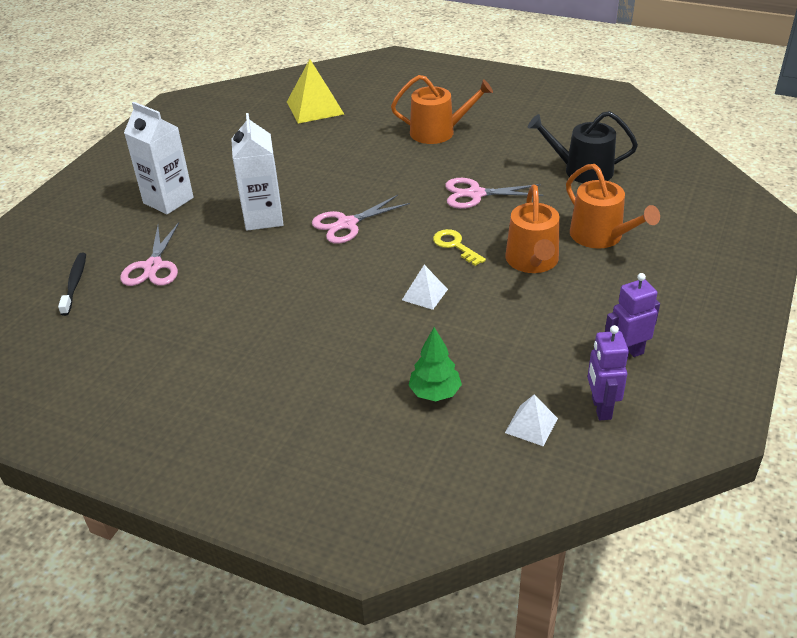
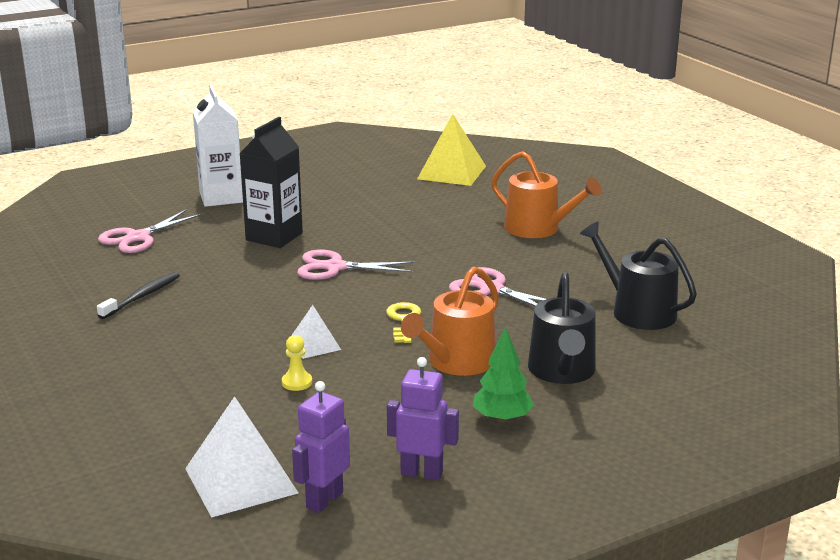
camera: 35 degrees right, 15 degrees down
black toothbrush [58,253,86,316] -> black toothbrush moved to [97,272,180,319]
white carton [231,113,283,231] -> black carton [239,117,303,248]
green tree [408,327,462,401] -> green tree moved to [473,327,534,423]
white pyramid [505,394,558,447] -> white pyramid [185,396,298,518], size x1.81
orange watering can [566,164,660,249] -> black watering can [528,272,596,384]
none -> yellow pawn [282,335,312,391]

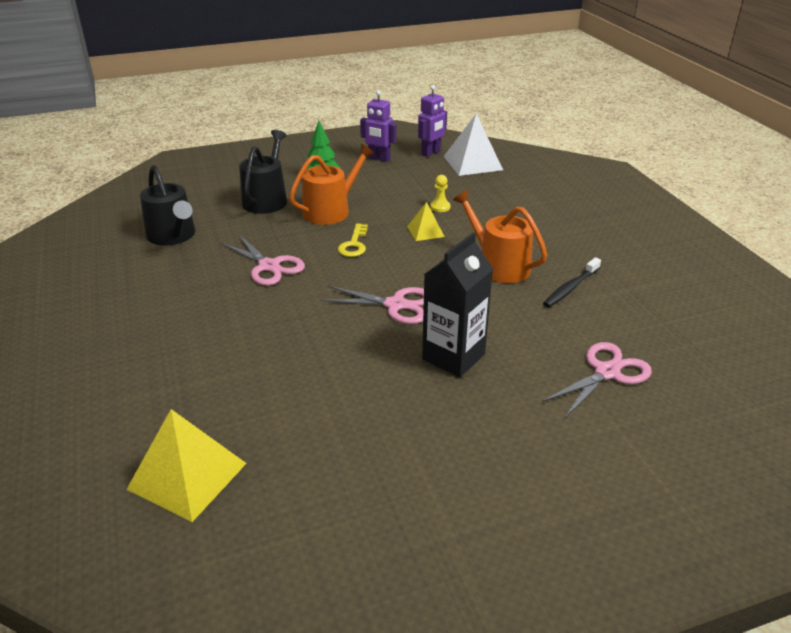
camera: 170 degrees left, 10 degrees up
white carton [193,84,243,207] -> none
white pyramid [291,305,341,359] -> yellow pyramid [407,202,445,241]
orange watering can [491,151,602,238] -> orange watering can moved to [453,190,547,283]

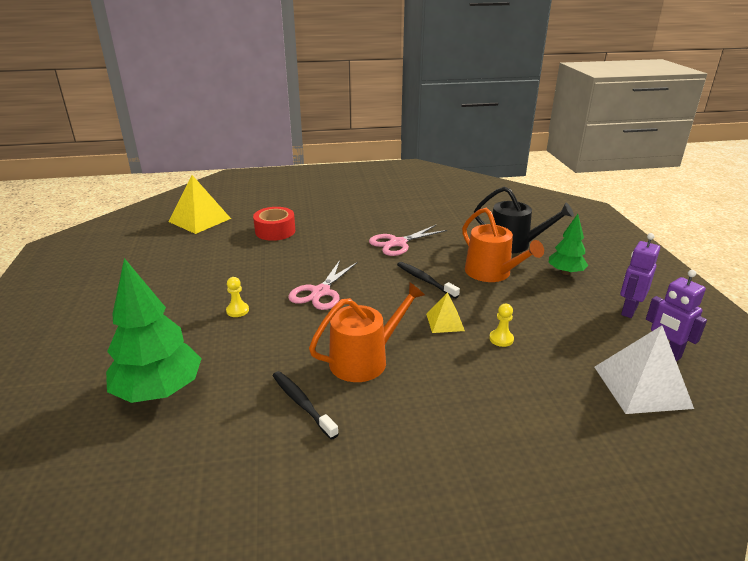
camera: 100 degrees right, 5 degrees down
black watering can [140,165,196,245] -> none
yellow key [338,223,368,257] -> black toothbrush [397,262,460,299]
black carton [422,232,493,377] -> yellow pawn [226,277,249,317]
pink scissors [542,342,652,419] -> green tree [106,258,202,403]
none -> red tape [253,207,295,241]

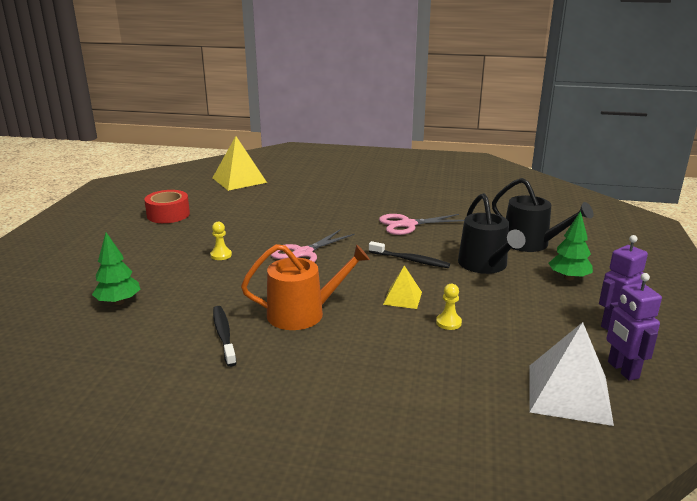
camera: 20 degrees right, 5 degrees down
green tree [106,258,202,403] -> green tree [92,232,140,305], size x0.57
red tape [253,207,295,241] -> red tape moved to [144,190,190,223]
black toothbrush [397,262,460,299] -> black toothbrush turned 135 degrees clockwise [369,241,450,268]
orange watering can [462,208,544,282] -> black watering can [458,193,526,274]

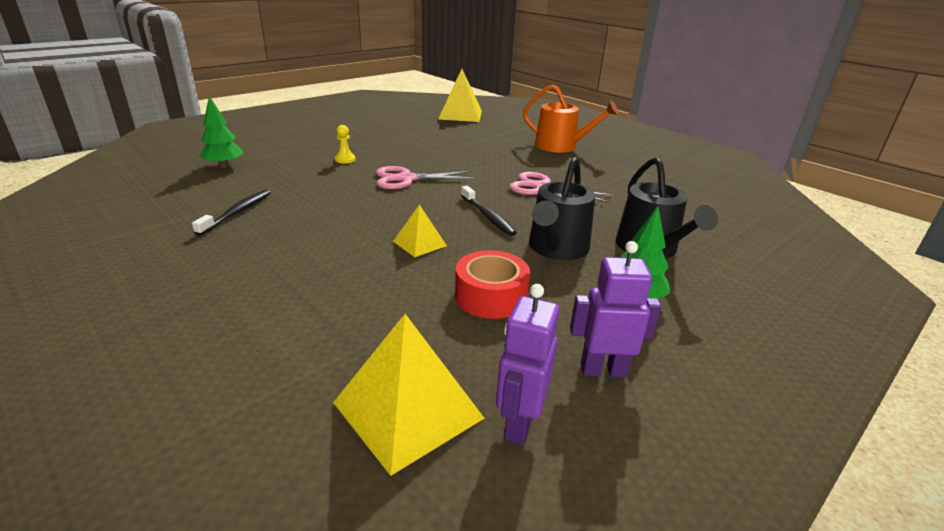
camera: 35 degrees right, 5 degrees up
red tape [144,190,190,223] -> red tape moved to [455,250,530,319]
orange watering can [241,244,370,330] -> orange watering can moved to [523,85,619,153]
yellow pawn [436,284,462,330] -> none
white pyramid [529,322,614,426] -> yellow pyramid [333,314,485,476]

